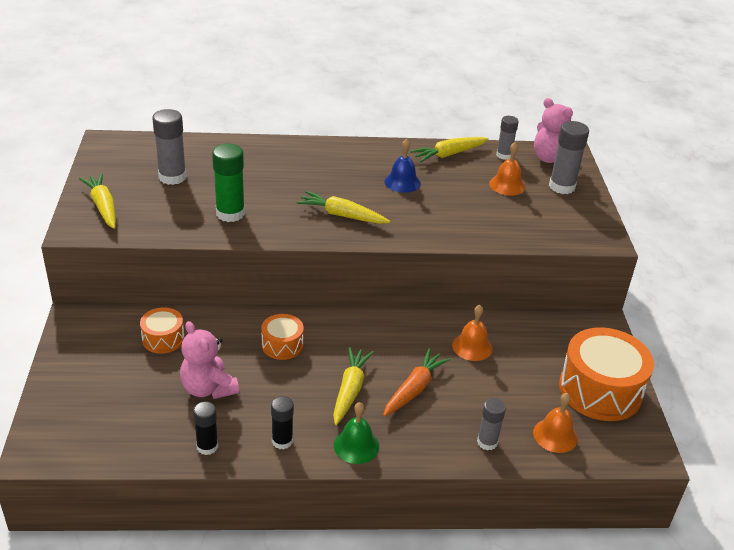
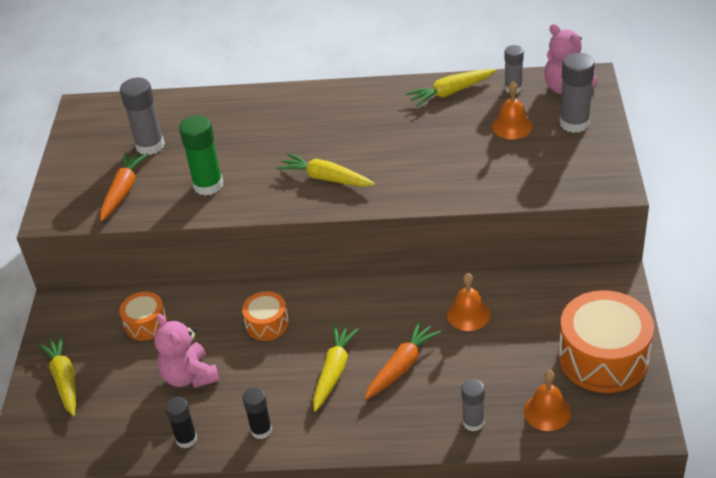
camera: 10 degrees right, 5 degrees up
yellow carrot [79,173,116,229] -> yellow carrot moved to [38,334,76,417]
green bell [334,402,379,464] -> none
blue bell [384,139,421,193] -> none
none -> orange carrot [100,152,148,221]

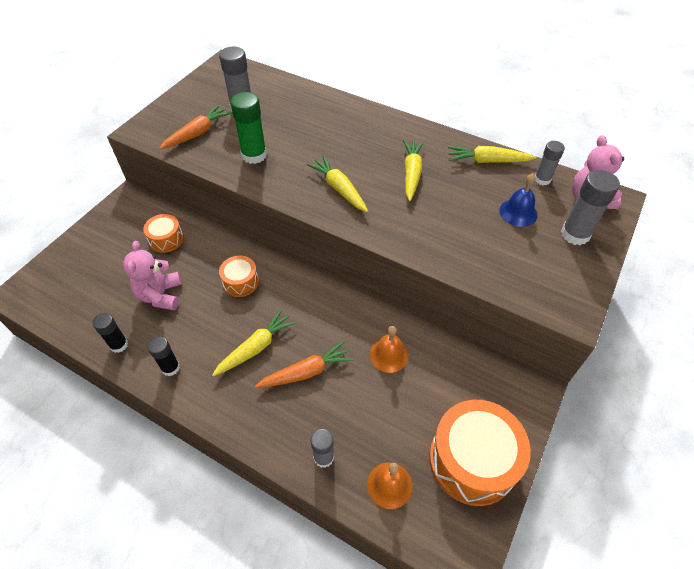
camera: 25 degrees right, 10 degrees up
yellow carrot [38,334,76,417] -> yellow carrot moved to [403,140,424,201]
orange bell [492,82,533,139] -> blue bell [499,174,537,227]

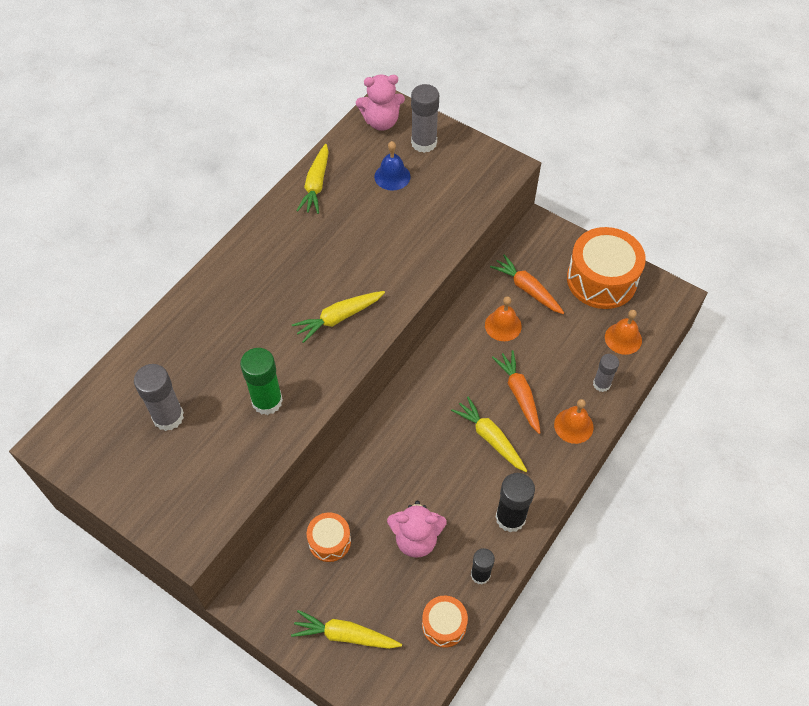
camera: 85 degrees left, 5 degrees up
black glue stick [147,336,180,376] -> black glue stick [495,473,535,533], size x1.58
orange carrot [159,105,231,149] -> orange carrot moved to [490,254,564,314]
orange drum [219,256,259,297] -> orange drum moved to [422,595,468,648]
yellow carrot [403,140,424,201] -> yellow carrot moved to [291,610,402,649]
grey glue stick [535,141,565,185] -> none
none -> orange bell [554,399,593,444]

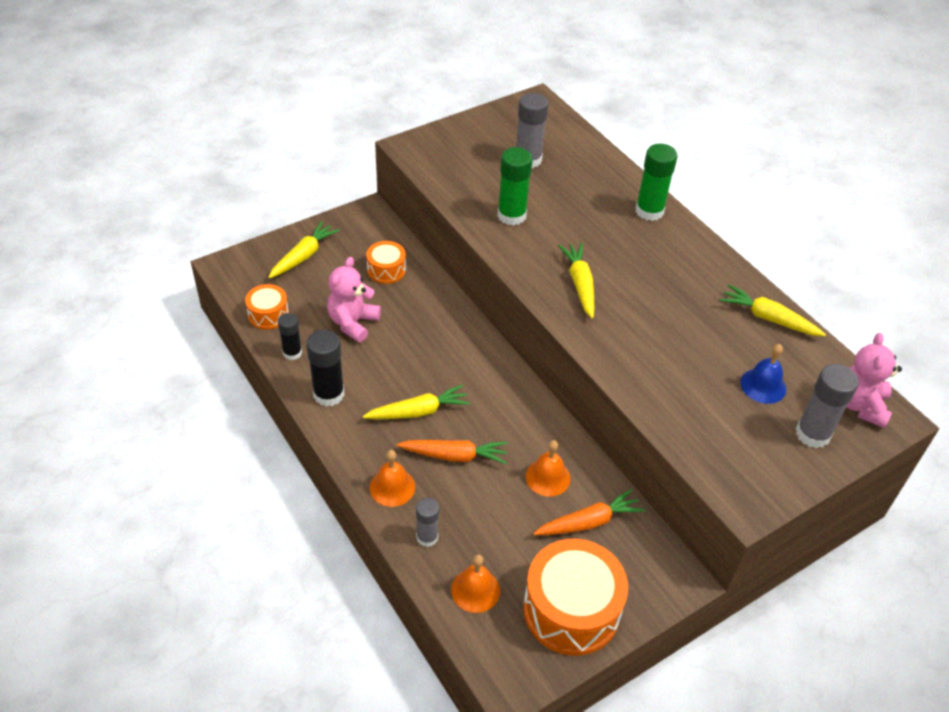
camera: 110 degrees right, 10 degrees down
none -> green glue stick [635,143,678,221]

